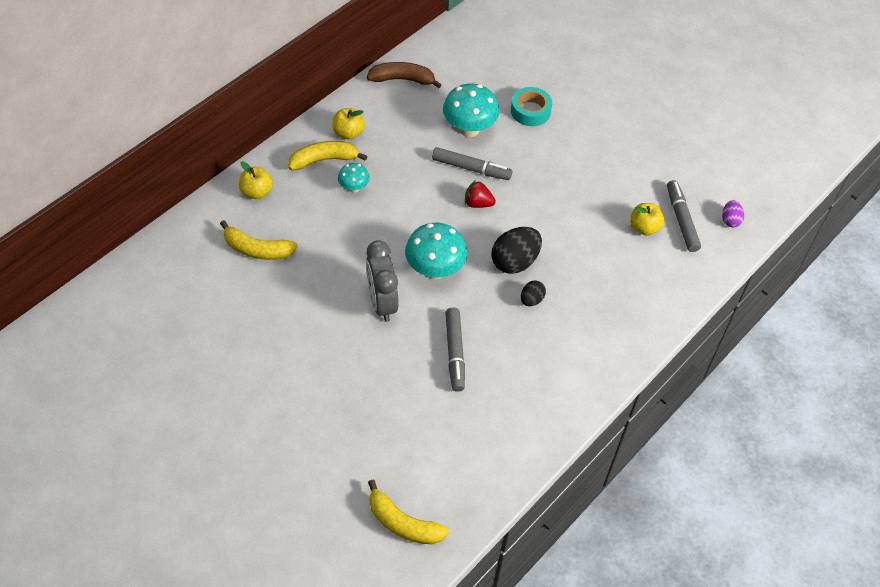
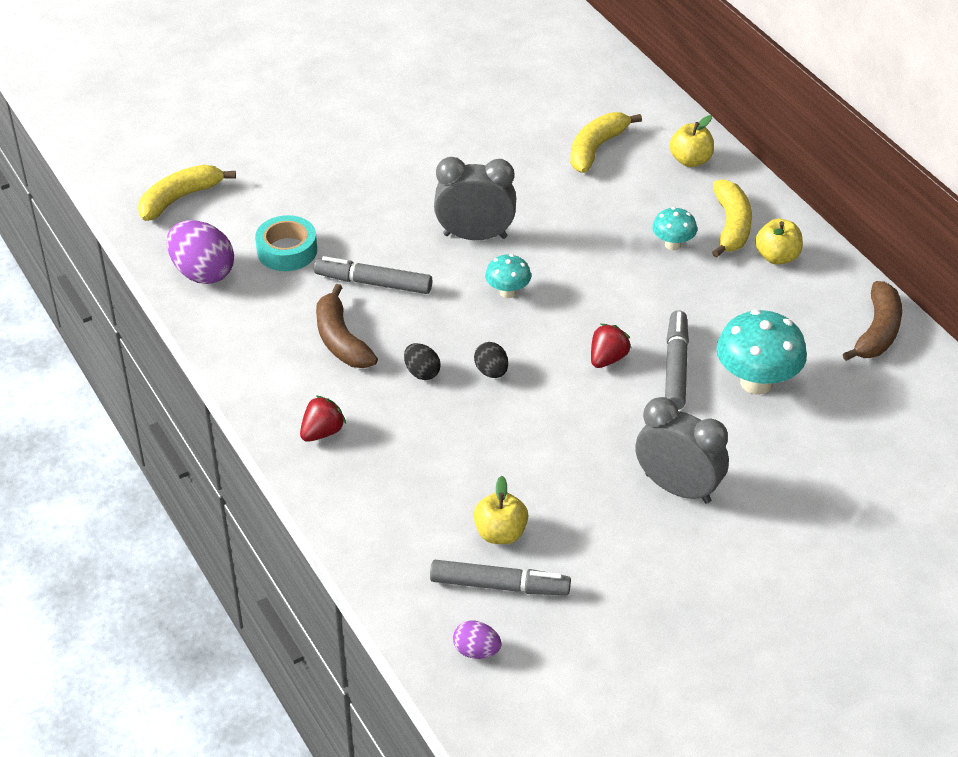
camera: 110 degrees right, 10 degrees down
turquoise mushroom [405,223,467,279] -> turquoise mushroom [485,254,531,298], size x0.54
grey marker [432,147,512,180] -> grey marker turned 150 degrees clockwise [665,310,689,410]
black egg [491,227,542,274] -> black egg [474,342,508,378], size x0.53
turquoise tape [511,87,552,126] -> turquoise tape moved to [255,215,317,271]
none -> purple egg [167,220,234,284]
none -> red strawberry [300,395,346,442]
none -> brown banana [316,284,378,368]
none -> grey clock [635,397,729,504]

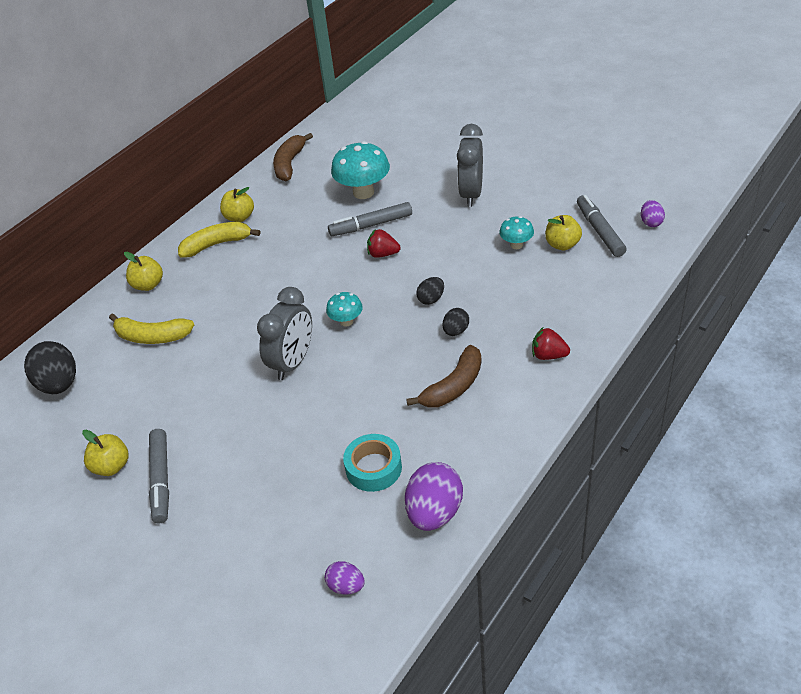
camera: 110 degrees left, 0 degrees up
yellow banana [138,165,236,221] -> purple egg [325,561,365,595]
grey marker [314,256,432,294] -> grey marker moved to [149,429,169,523]
grey clock [434,157,516,240] -> grey clock turned 135 degrees counterclockwise [257,287,312,380]
turquoise mushroom [652,207,697,250] -> turquoise mushroom moved to [499,216,534,249]
brown banana [843,281,902,361] -> brown banana turned 75 degrees counterclockwise [273,133,313,181]
none -> black egg [24,341,76,394]
none -> yellow apple [82,429,128,476]

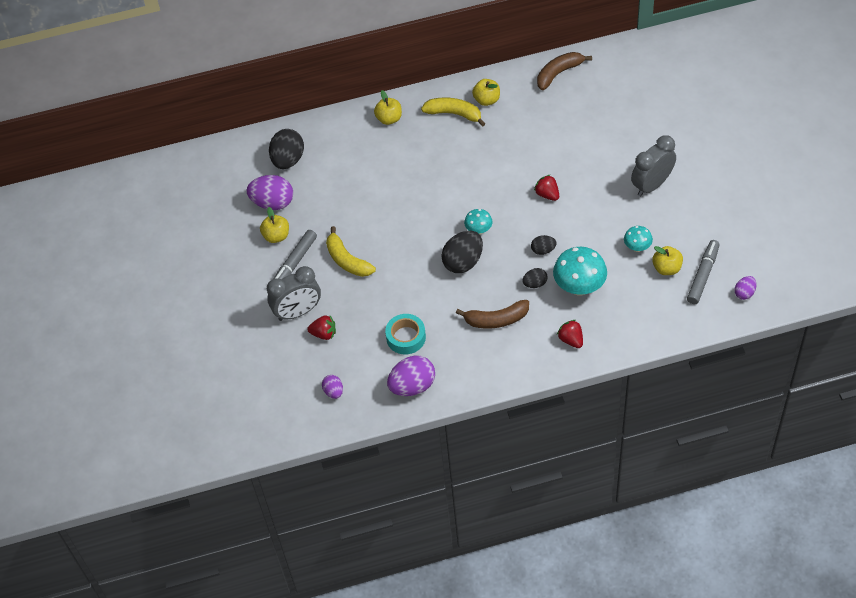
camera: 40 degrees right, 10 degrees up
yellow banana [109,313,194,344] -> yellow banana moved to [326,226,376,277]
grey clock [257,287,312,380] -> grey clock moved to [267,266,321,321]
grey marker [328,202,412,236] -> none
turquoise mushroom [331,141,390,199] -> turquoise mushroom moved to [553,247,607,296]
none -> purple egg [247,175,293,210]
none -> red strawberry [307,315,336,340]
none -> black egg [441,231,483,273]

